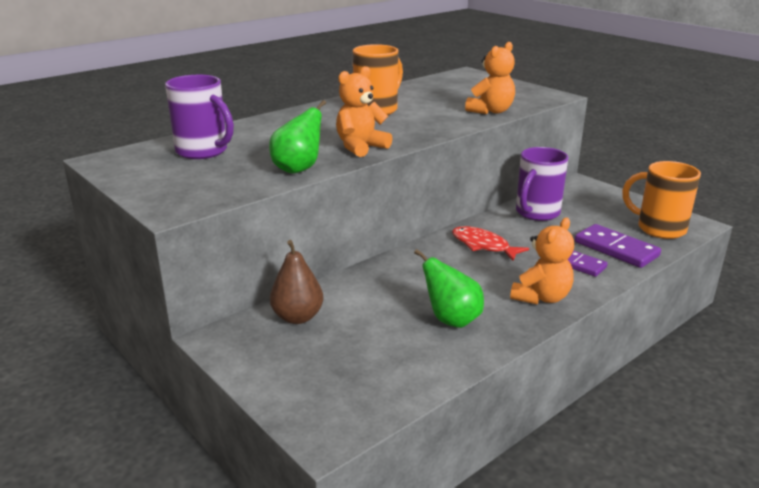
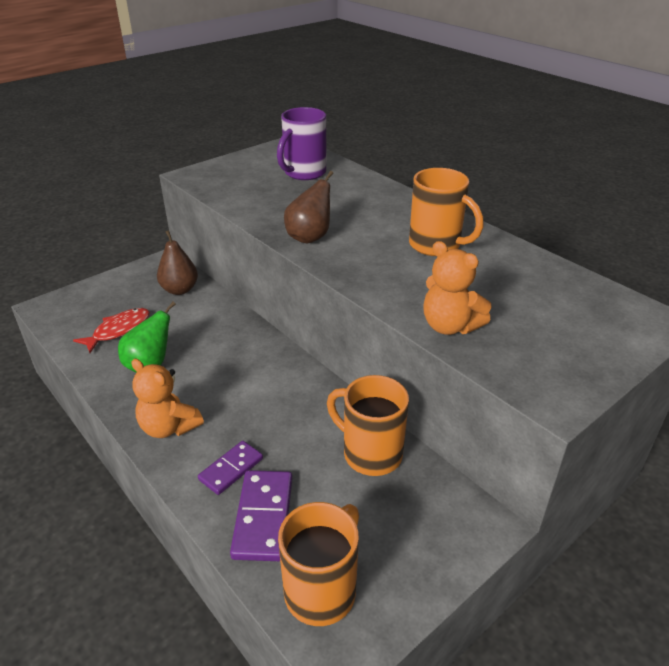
camera: 90 degrees right, 10 degrees up
green pear [269,100,326,173] -> none
orange teddy bear [336,66,393,157] -> brown pear [284,171,333,243]
red fish [452,226,529,261] -> red fish moved to [73,308,150,353]
purple mug [516,147,568,221] -> orange mug [327,375,409,476]
purple domino [575,224,661,268] -> purple domino turned 45 degrees counterclockwise [230,470,292,561]

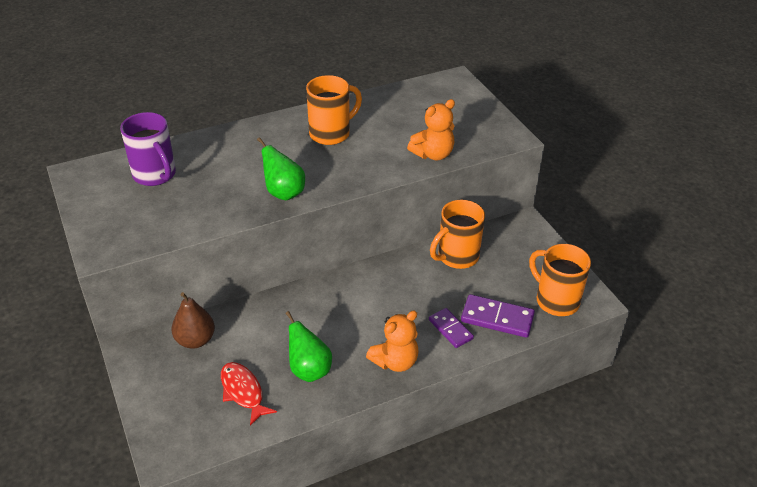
camera: 75 degrees left, 5 degrees up
brown pear [284,171,333,243] -> green pear [257,137,305,200]

